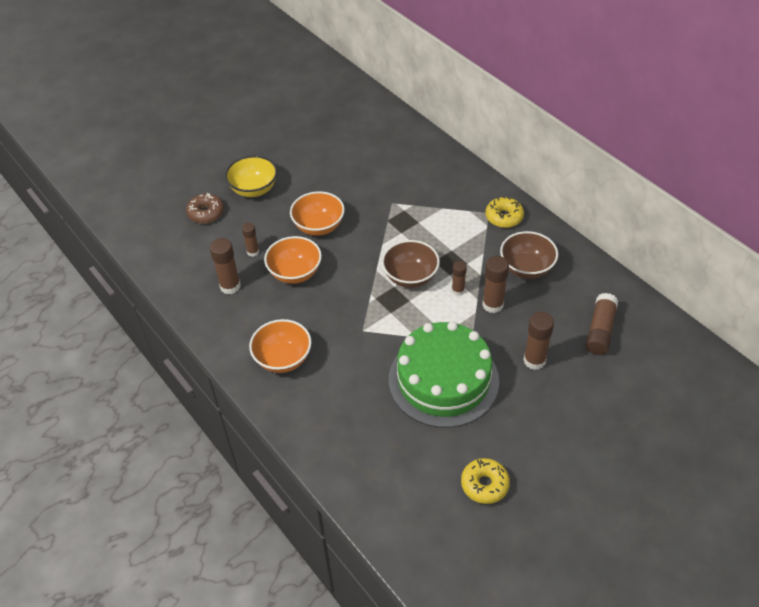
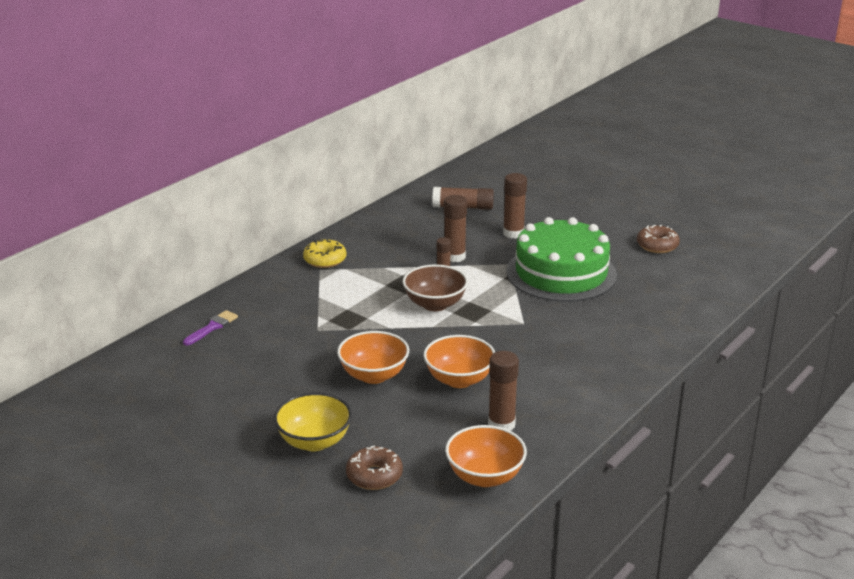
camera: 105 degrees left, 20 degrees down
brown glue stick [242,223,259,257] -> none
orange bowl [249,319,311,373] -> orange bowl moved to [445,425,527,487]
yellow donut [461,458,510,504] -> brown donut [637,225,680,253]
brown bowl [500,231,558,279] -> none
none -> purple brush [183,310,238,346]

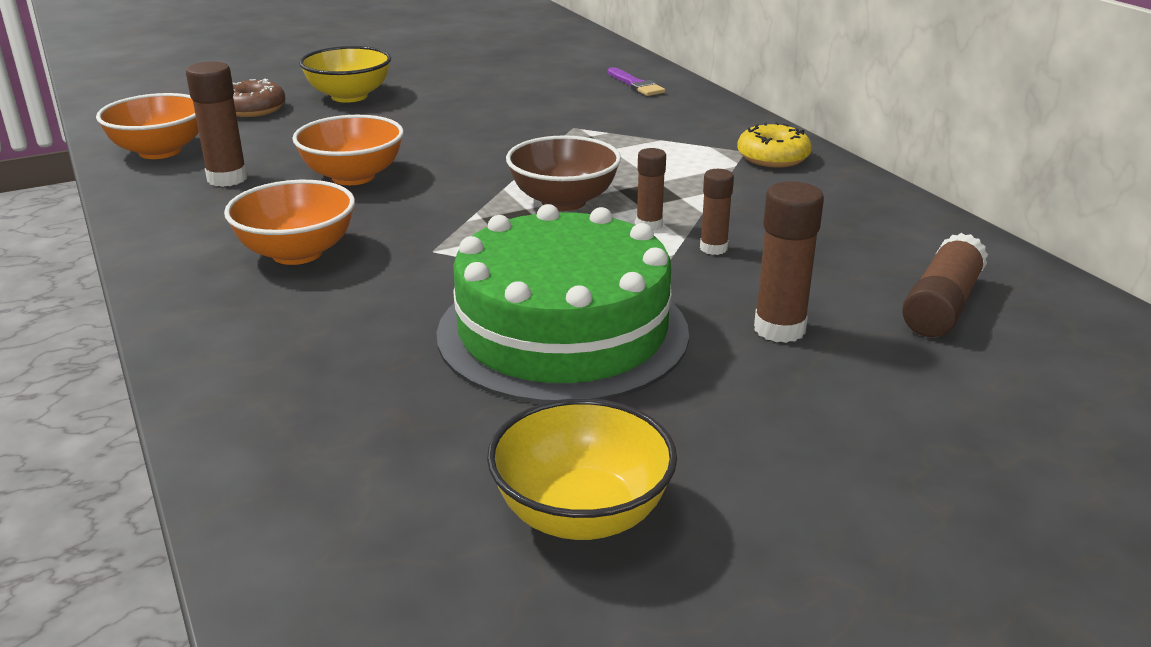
camera: 115 degrees right, 0 degrees up
orange bowl [337,331,409,384] -> orange bowl moved to [224,180,355,265]
brown glue stick [444,195,467,262] -> brown glue stick [700,169,734,255], size x0.62
brown donut [637,225,680,253] -> yellow bowl [487,398,677,540]

